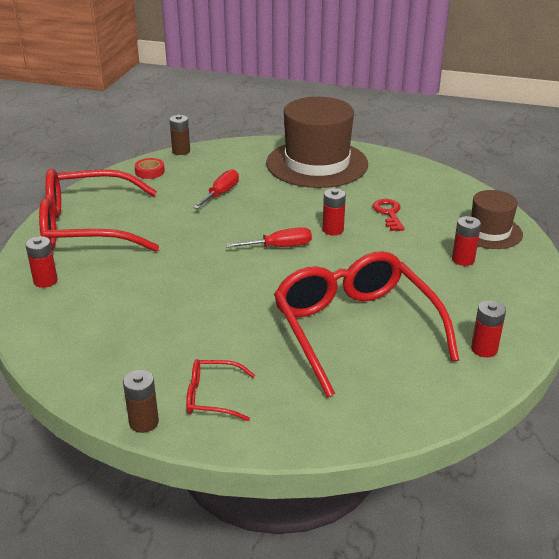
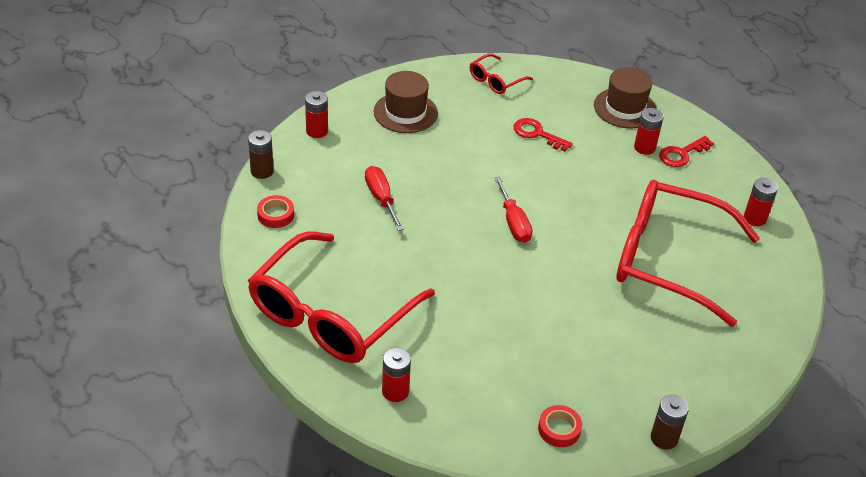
camera: 50 degrees left, 10 degrees up
red glasses [186,359,255,421] -> red glasses moved to [470,53,533,94]
red screwdriver [226,227,312,248] -> red screwdriver turned 135 degrees clockwise [494,176,532,243]
brown hat [266,97,368,188] -> brown hat [374,71,438,133], size x0.55
red battery [323,188,346,235] -> red battery moved to [305,91,328,138]
none -> red tape [538,405,582,447]
none -> red key [659,136,714,167]

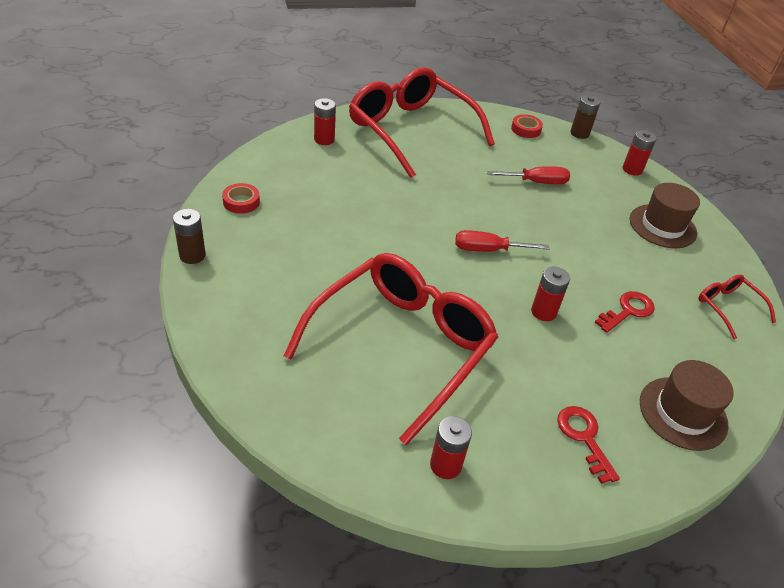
camera: 105 degrees right, 0 degrees up
red battery [634,108,664,155] -> red battery moved to [531,267,570,321]

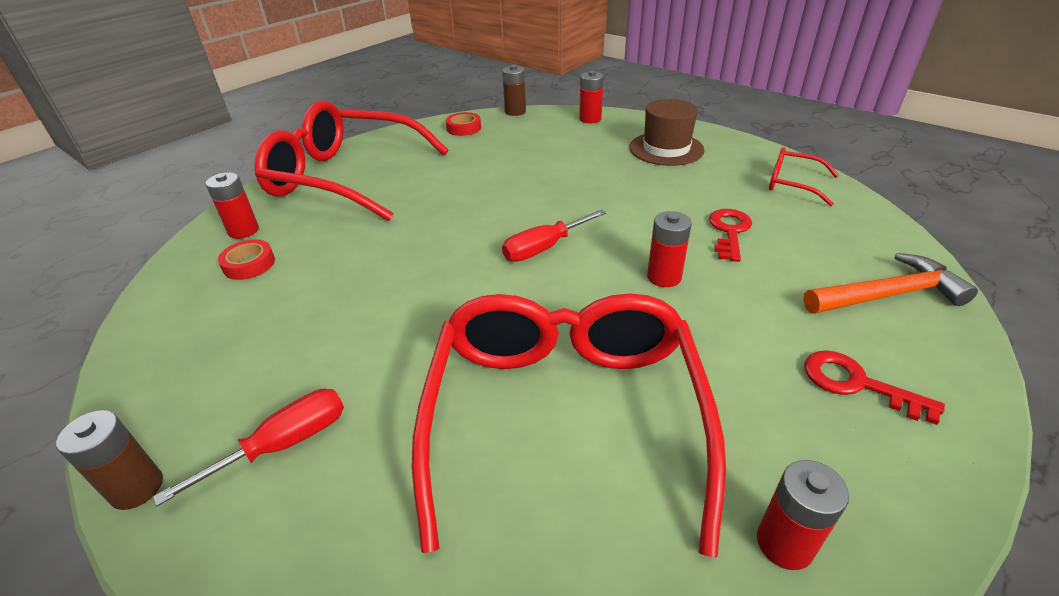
camera: 30 degrees left, 5 degrees down
red tape [222,183,260,214] -> red tape moved to [218,239,275,280]
red screwdriver [487,166,570,184] -> red screwdriver moved to [153,389,344,506]
brown hat [640,360,734,451] -> orange hammer [804,253,978,314]

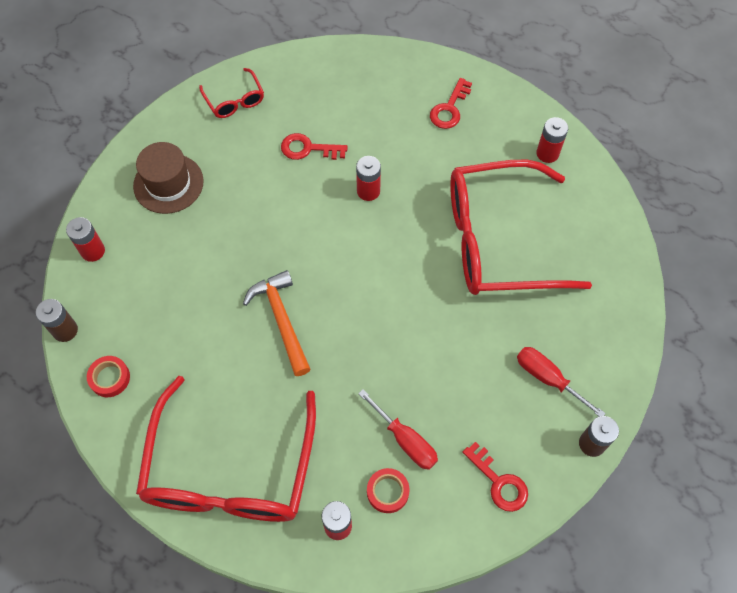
camera: 100 degrees left, 25 degrees up
red screwdriver [502,209,606,262] -> red screwdriver moved to [358,389,438,470]
red glasses [769,148,839,206] -> red glasses turned 45 degrees counterclockwise [199,68,264,118]
orange hammer [804,253,978,314] -> orange hammer moved to [243,270,311,376]
none -> red key [462,442,528,512]

